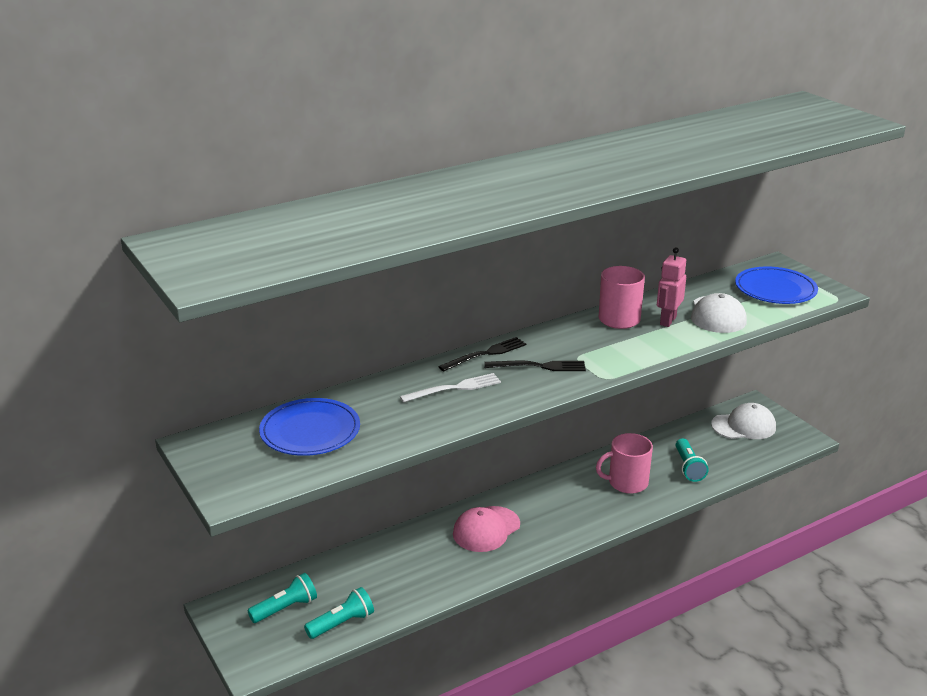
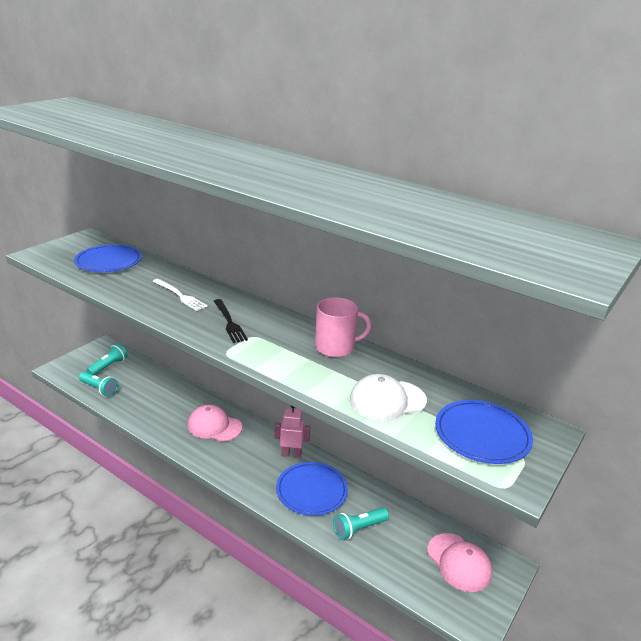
camera: 65 degrees right, 0 degrees up
turquoise flashlight [247,573,317,623] -> turquoise flashlight turned 90 degrees counterclockwise [86,343,128,375]
black fork [438,337,526,371] -> none
pink mug [596,433,653,494] -> blue plate [276,462,348,516]
pink robot [657,247,686,327] -> pink robot moved to [275,405,310,458]
white cap [711,403,776,439] -> pink cap [427,533,492,592]

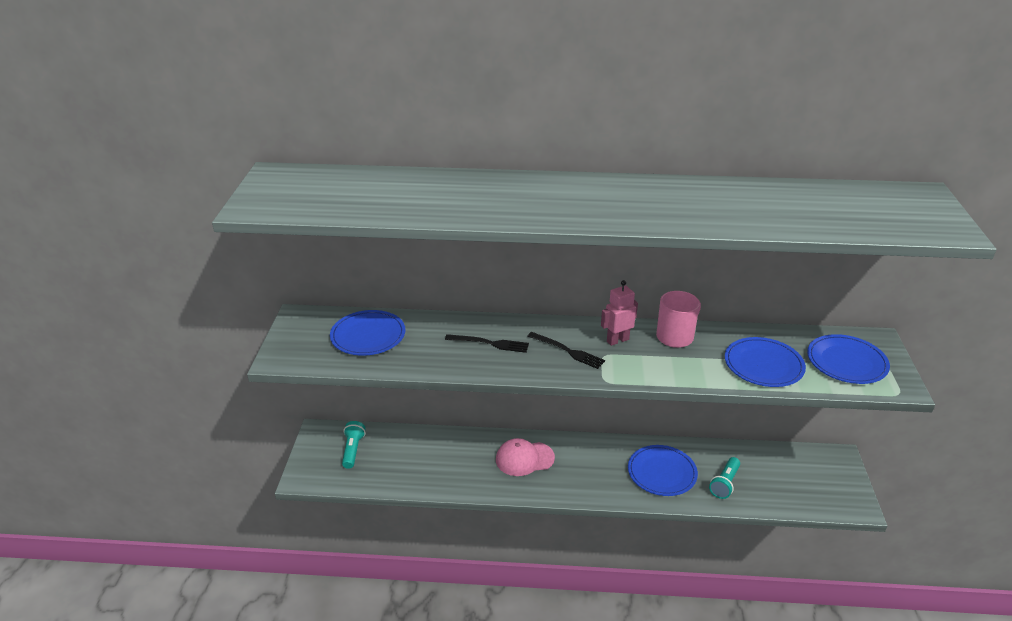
camera: 30 degrees left, 5 degrees up
turquoise flashlight [79,372,118,397] -> none
white fork [152,279,208,311] -> black fork [445,334,529,353]
pink robot [275,405,310,458] -> pink robot moved to [601,280,638,346]
white cap [350,374,427,421] -> blue plate [725,337,806,387]
pink cap [427,533,492,592] -> none

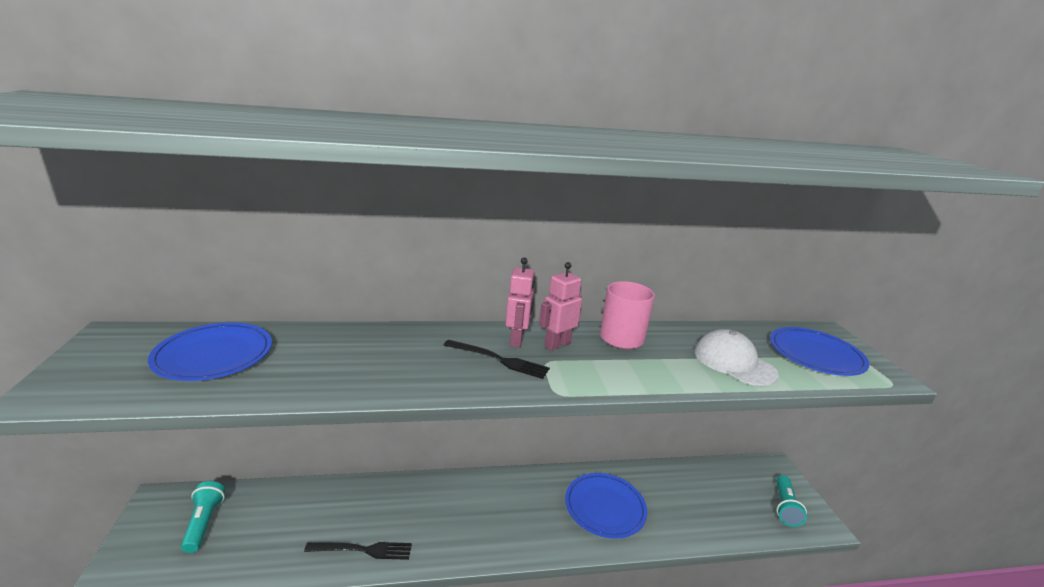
camera: 15 degrees left, 10 degrees down
black fork [445,334,529,353] -> black fork moved to [304,542,412,560]
pink cap [496,438,555,476] -> none
turquoise flashlight [709,457,740,499] -> turquoise flashlight moved to [776,475,807,527]
blue plate [725,337,806,387] -> white cap [695,329,779,386]
none -> pink robot [506,257,535,348]

